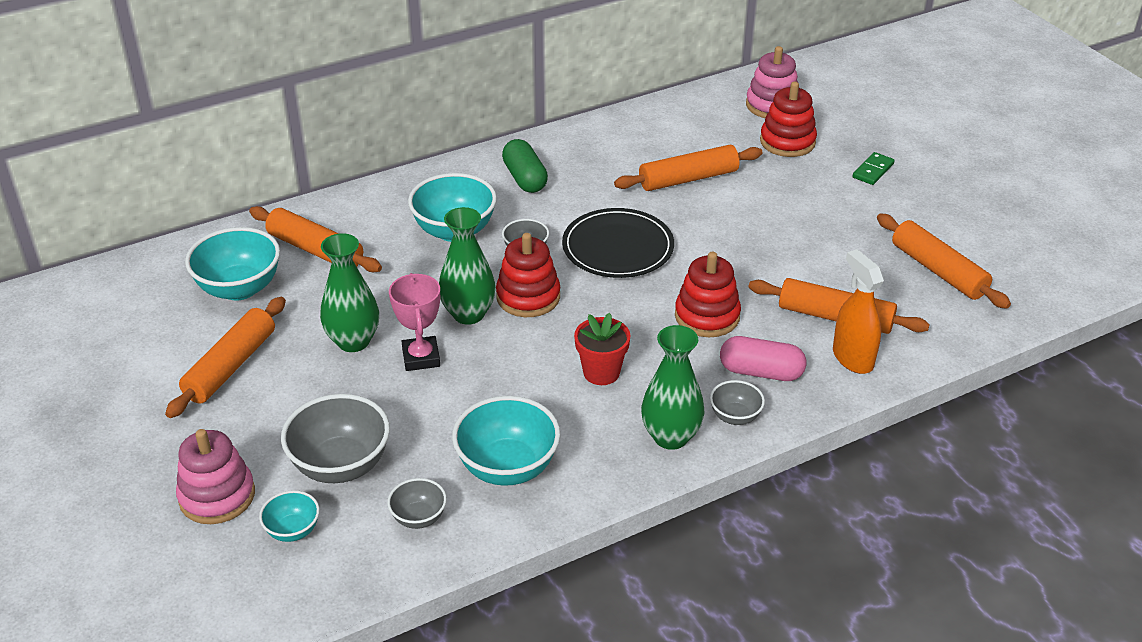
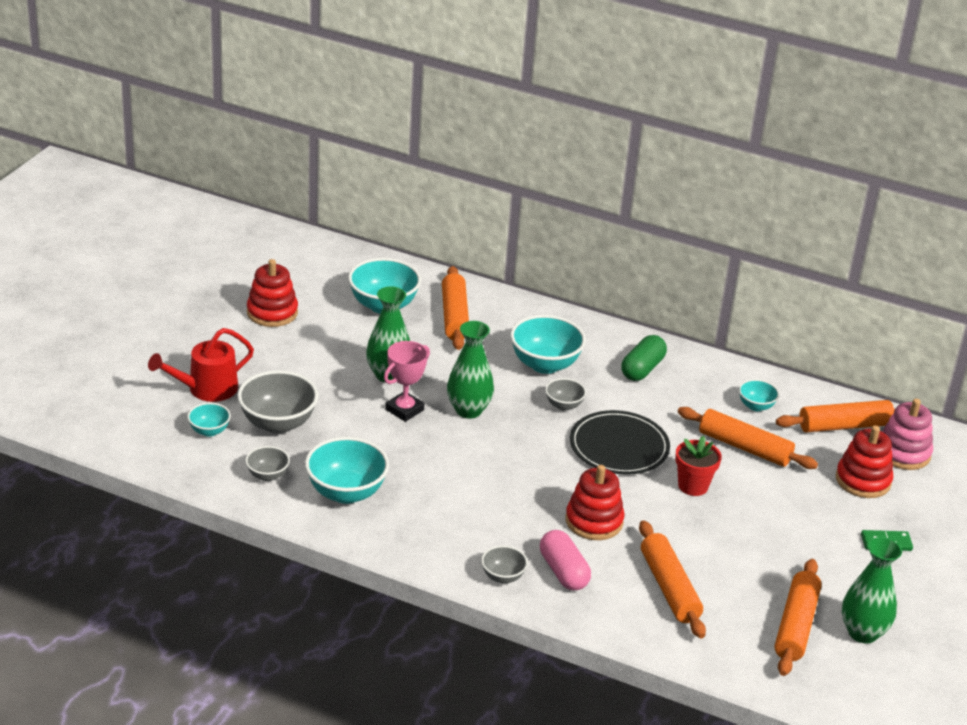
camera: 50 degrees right, 5 degrees down
orange rolling pin [165,297,286,418] -> orange rolling pin moved to [776,400,896,432]
pink stacking toy [176,429,255,524] -> red watering can [148,328,254,402]
red stacking toy [496,233,560,317] -> red stacking toy moved to [247,259,298,327]
red flower pot [574,313,631,385] -> red flower pot moved to [675,436,722,496]
green vase [641,325,705,450] -> green vase moved to [842,537,902,643]
orange spray bottle [833,249,884,374] -> none
none -> turquoise bowl [739,379,779,411]

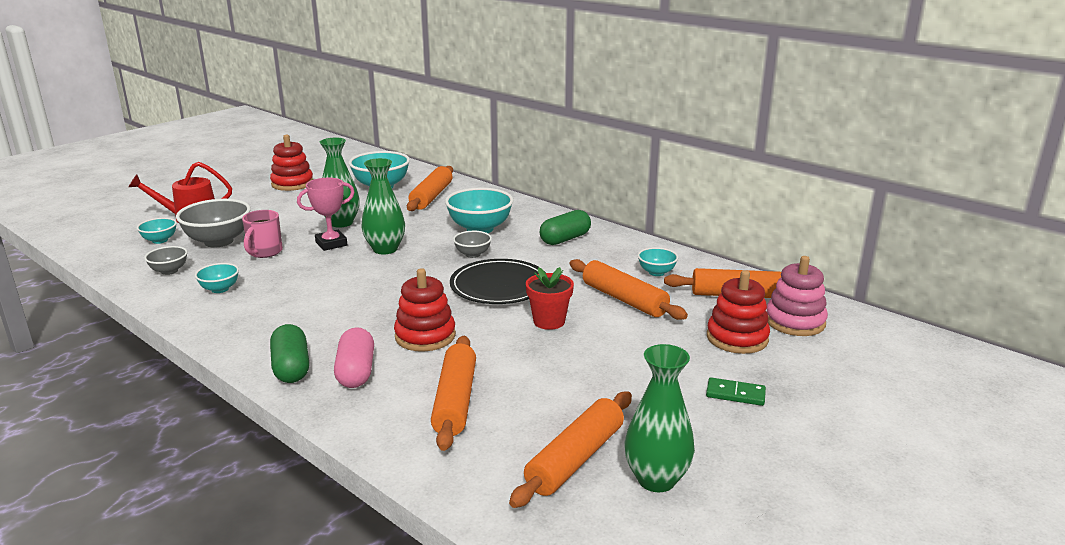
camera: 20 degrees right, 10 degrees down
turquoise bowl [305,437,389,504] -> turquoise bowl [195,263,239,293], size x0.53
grey bowl [481,545,528,583] -> green capsule [270,324,309,383]
none -> pink mug [242,210,283,258]

